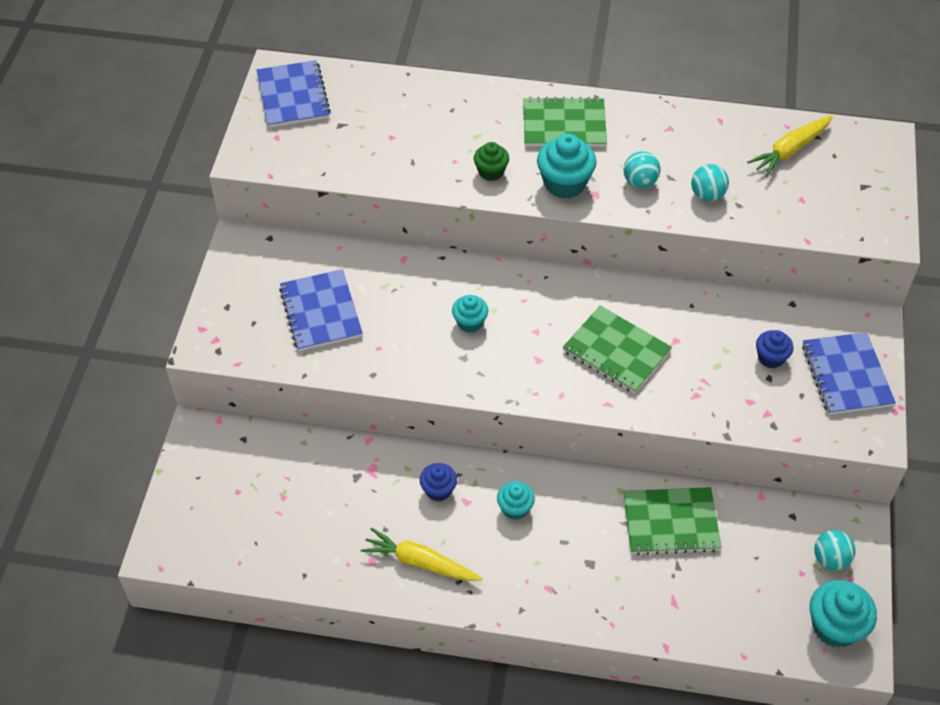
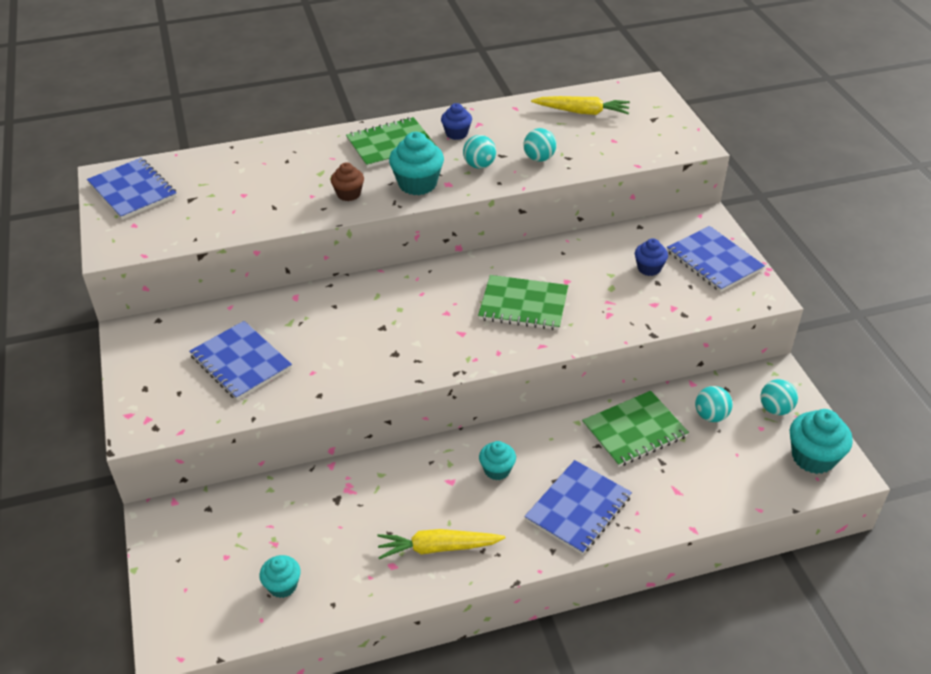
camera: 25 degrees left, 10 degrees down
blue cupcake [420,463,457,501] -> blue cupcake moved to [441,103,472,140]
turquoise cupcake [452,295,488,333] -> turquoise cupcake moved to [259,555,301,598]
green cupcake [474,142,509,181] -> brown cupcake [331,163,364,201]
yellow carrot [747,115,833,177] -> yellow carrot turned 105 degrees counterclockwise [531,96,630,115]
none -> blue notebook [524,460,632,555]
none -> turquoise ball [695,386,733,422]

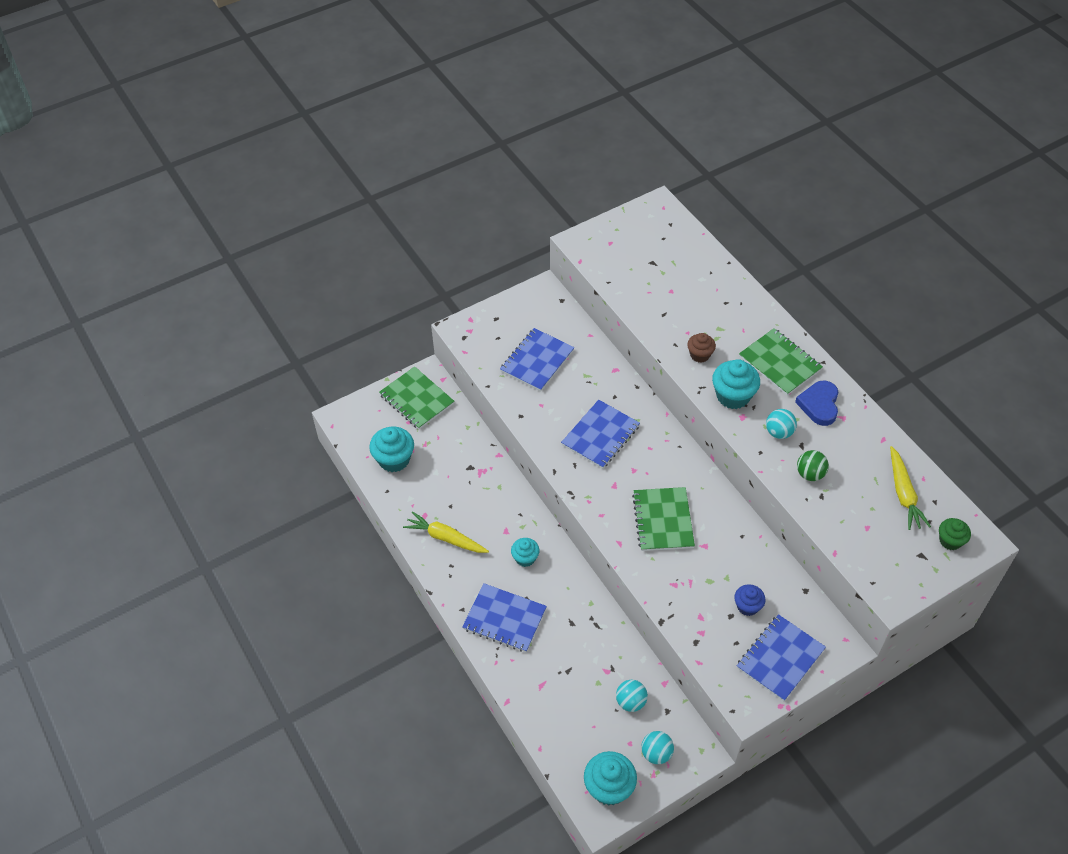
camera: 75 degrees right, 10 degrees up
blue notebook [87,158,177,220] -> blue notebook moved to [561,400,640,469]
turquoise cupcake [259,555,301,598] -> turquoise cupcake [369,427,414,472], size x1.64
yellow carrot [377,529,506,559] -> yellow carrot turned 45 degrees counterclockwise [403,511,489,553]
blue cupcake [441,103,472,140] -> blue heart [795,381,838,426]
turquoise ball [524,128,557,162] -> green ball [797,450,829,481]
green notebook [582,391,689,467] -> green notebook moved to [379,366,454,429]
none -> green cupcake [939,518,971,550]

